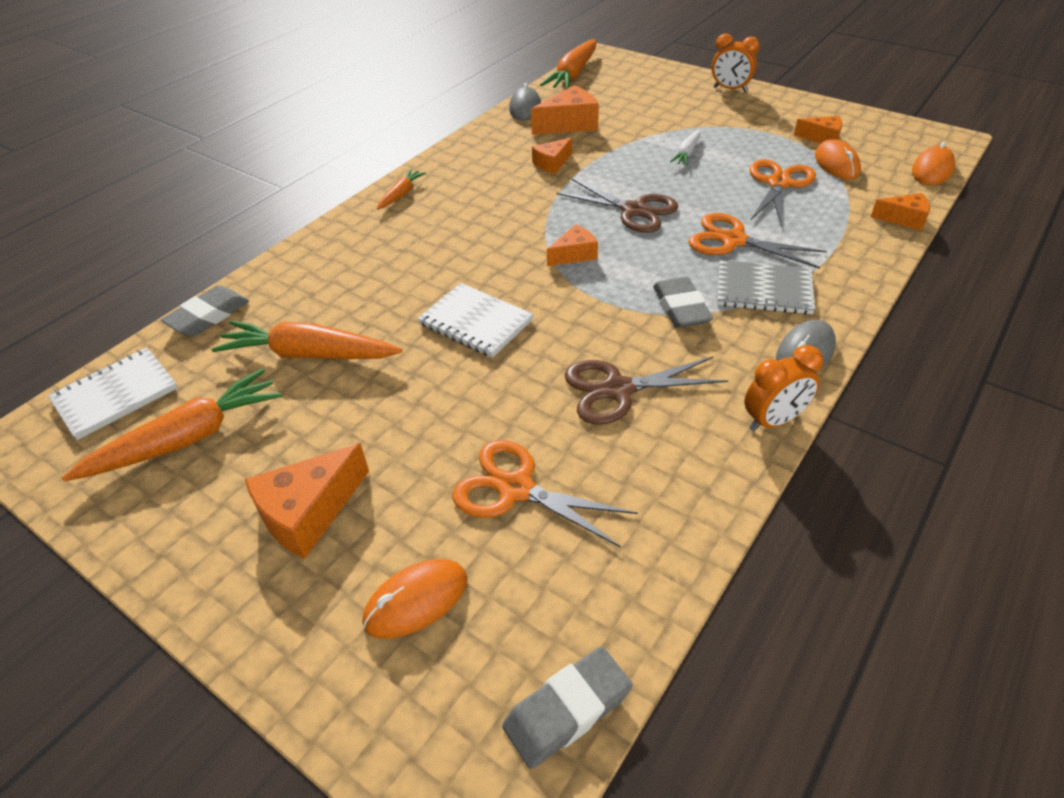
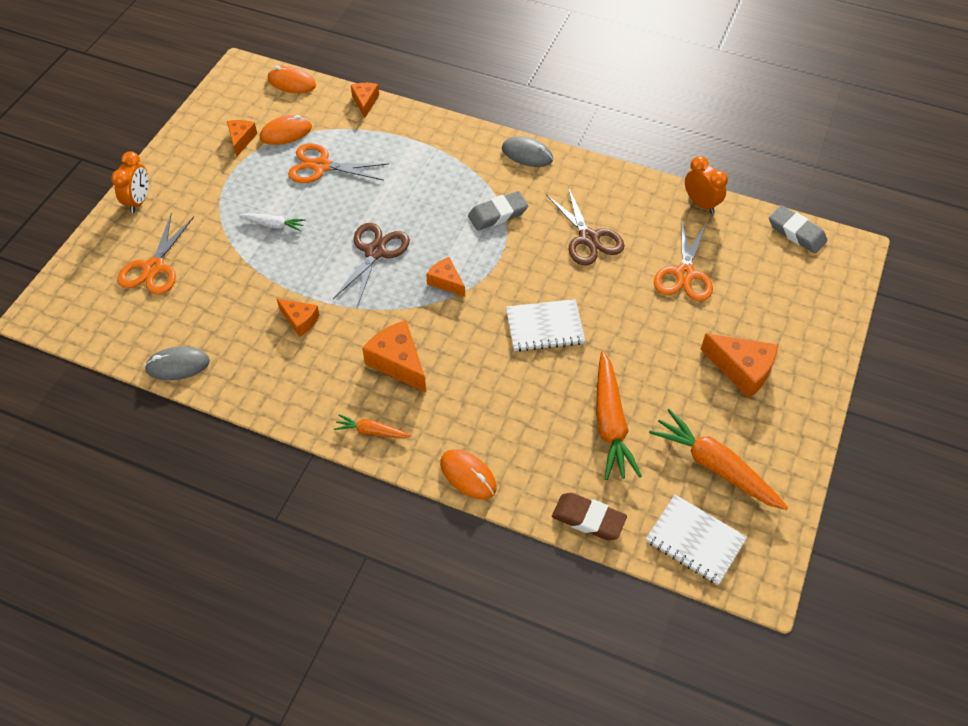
camera: 105 degrees left, 10 degrees up
grey eraser [161,285,249,336] -> brown eraser [552,493,627,540]
orange mouse [362,559,467,639] -> orange mouse moved to [440,449,497,499]
white notebook [418,283,534,358] -> white notebook turned 60 degrees clockwise [506,299,585,352]
orange cheese [531,85,599,135] -> orange cheese moved to [362,320,426,392]
orange carrot [540,39,596,89] -> none
orange scissors [688,213,827,269] -> orange scissors moved to [117,214,194,295]
grey notebook [717,260,815,315] -> none
orange clock [744,345,823,431] -> orange clock moved to [685,156,728,214]

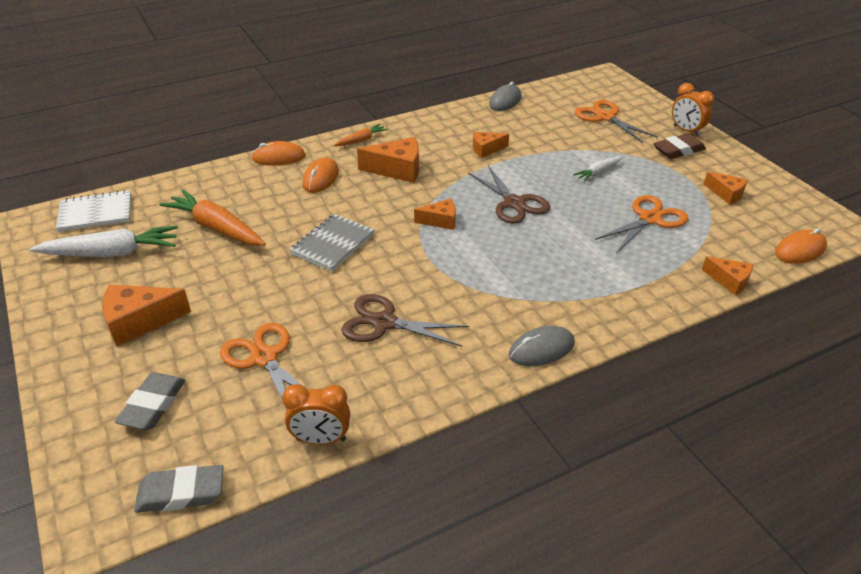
camera: 130 degrees right, 15 degrees down
orange mouse [260,115,312,145] -> orange mouse moved to [303,158,339,193]
grey eraser [468,191,528,231] -> grey eraser moved to [115,372,186,430]
white notebook [506,299,585,352] -> grey notebook [290,214,375,271]
brown eraser [552,493,627,540] -> brown eraser moved to [653,134,706,159]
orange carrot [649,409,788,510] -> white carrot [30,226,178,257]

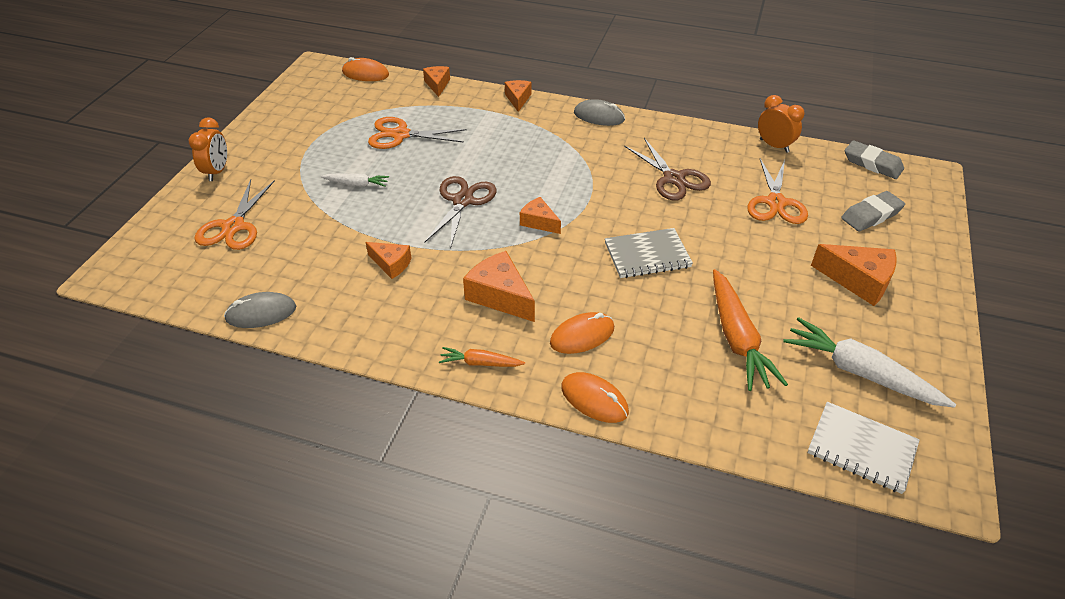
camera: 135 degrees left, 5 degrees up
brown eraser [653,134,706,159] -> none
orange cheese [704,171,748,205] -> orange cheese moved to [505,80,531,112]

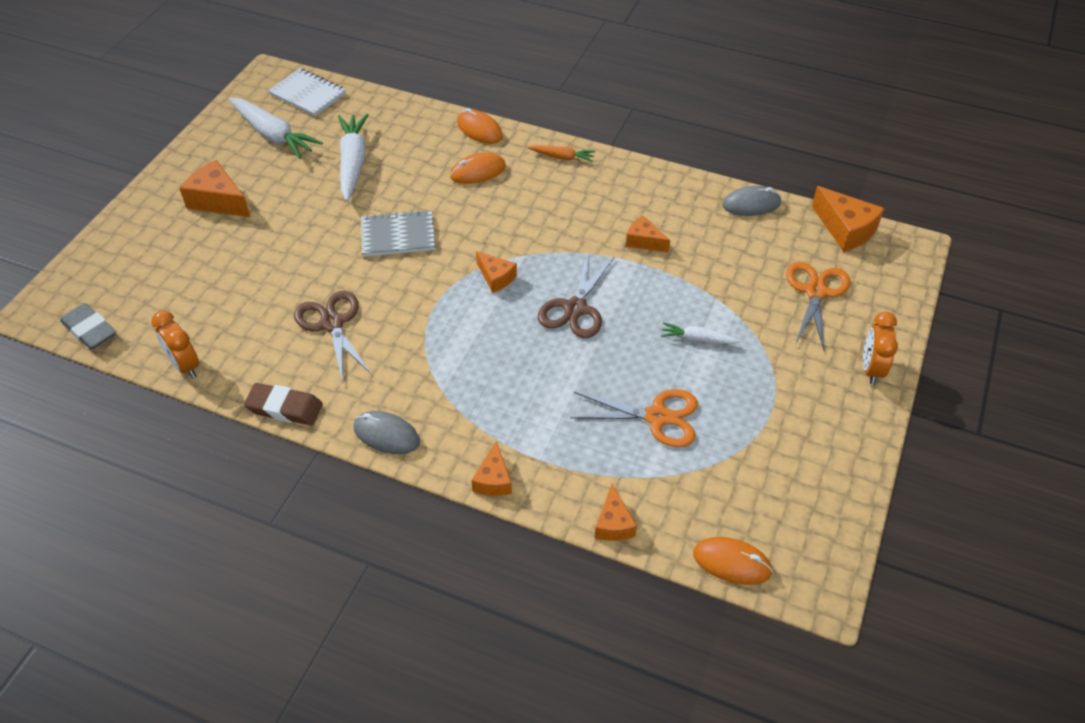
camera: 175 degrees left, 5 degrees up
orange cheese [463,251,535,322] -> orange cheese moved to [812,186,885,252]
orange carrot [713,269,788,391] -> white carrot [338,114,368,201]
orange scissors [747,159,808,224] -> none
grey eraser [841,191,905,231] -> none
none -> brown eraser [244,383,323,425]

